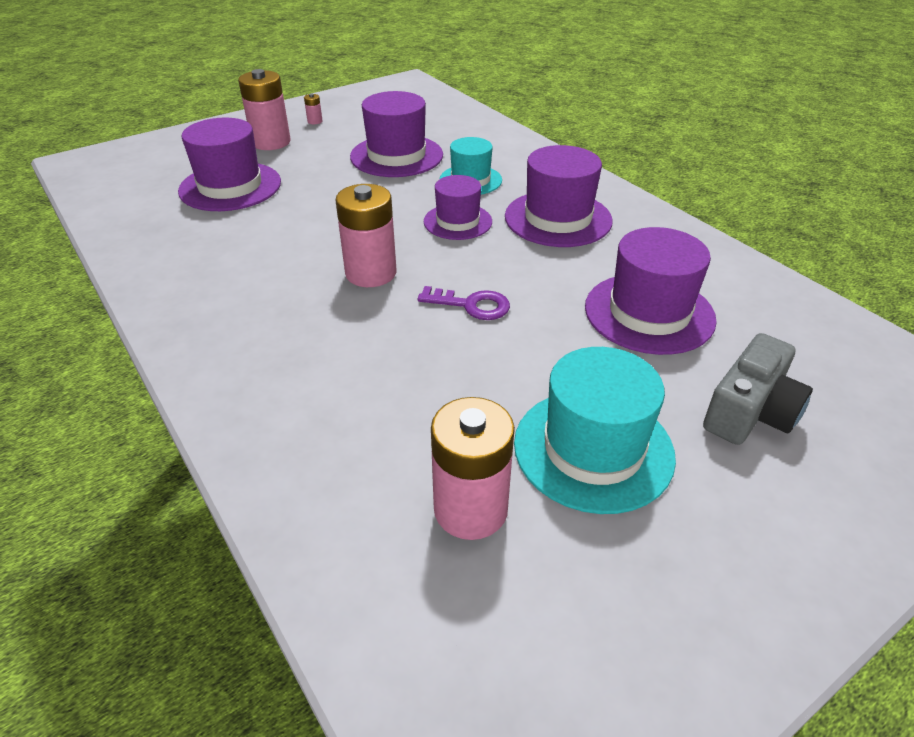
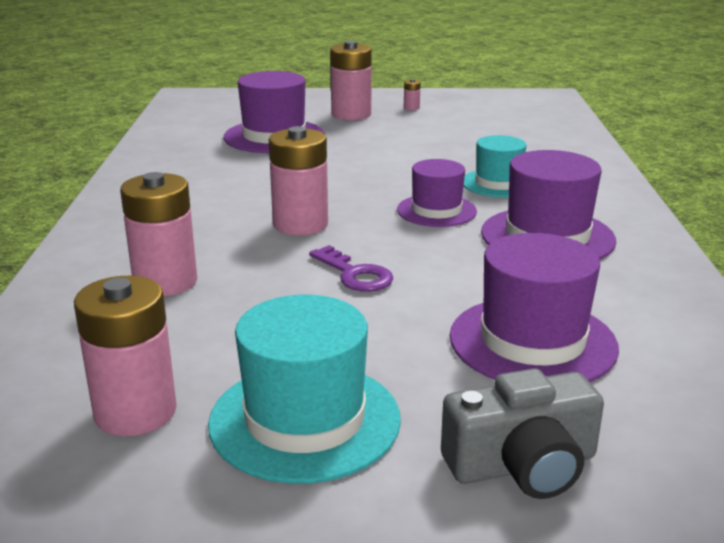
camera: 35 degrees right, 15 degrees down
purple hat [350,91,443,177] -> none
none -> pink battery [120,172,197,296]

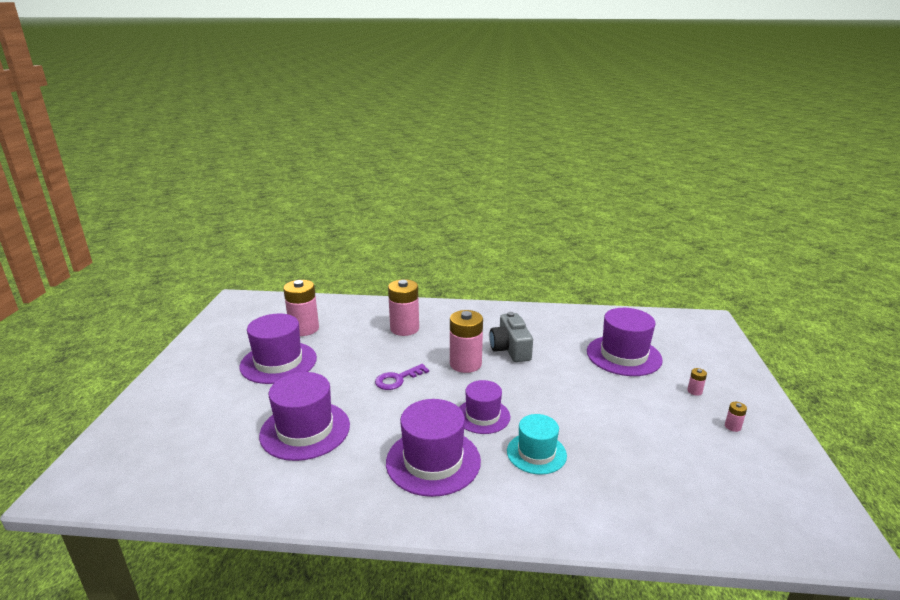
camera: 95 degrees right, 0 degrees up
turquoise hat [208,295,401,484] -> purple hat [240,314,317,384]
pink battery [330,41,372,120] -> pink battery [687,368,707,396], size x0.41
grey camera [441,368,604,499] -> grey camera moved to [489,312,533,362]

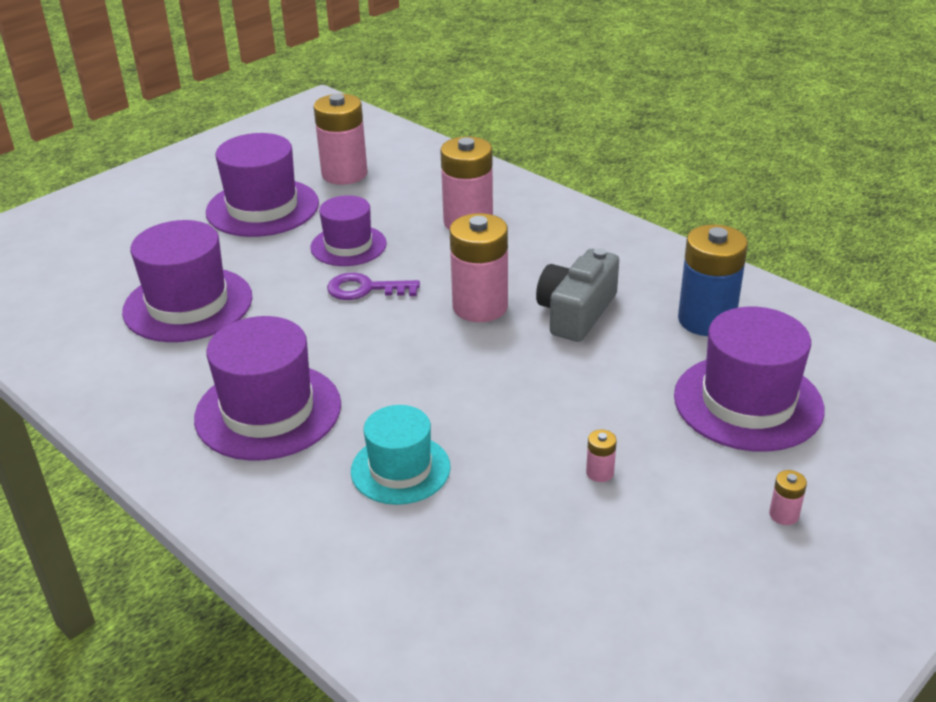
camera: 40 degrees right, 10 degrees up
purple hat [459,380,510,434] -> purple hat moved to [310,195,387,266]
pink battery [725,402,747,432] -> pink battery moved to [586,429,617,482]
none -> blue battery [678,225,748,336]

